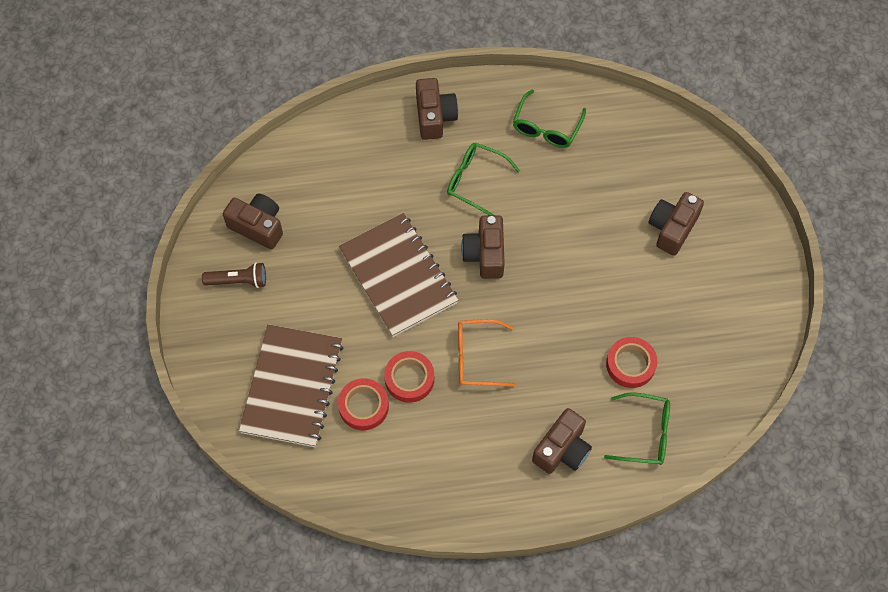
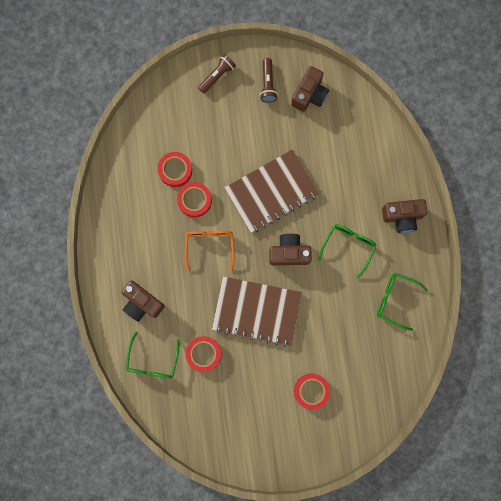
camera: 90 degrees right, 15 degrees up
brown notebook [239,324,344,447] -> brown notebook moved to [212,276,302,347]
brown camera [649,192,704,256] -> red tape [294,374,330,410]
none -> brown flashlight [198,54,236,94]

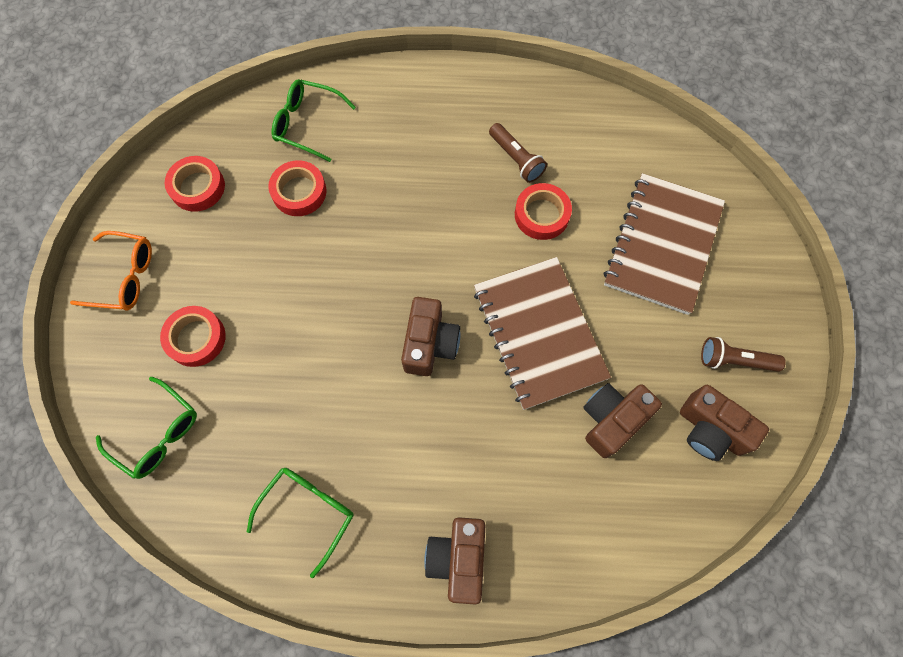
camera: 100 degrees right, 10 degrees down
brown camera [121,280,165,322] -> brown camera moved to [583,383,662,458]
red tape [158,152,192,187] -> red tape moved to [165,156,225,212]
orange glasses [185,231,235,272] -> orange glasses moved to [70,231,152,311]
brown flashlight [198,54,236,94] -> brown flashlight moved to [489,123,547,183]
brown notebook [212,276,302,347] -> brown notebook moved to [604,173,725,315]
green glasses [318,224,377,279] -> green glasses moved to [96,377,197,479]

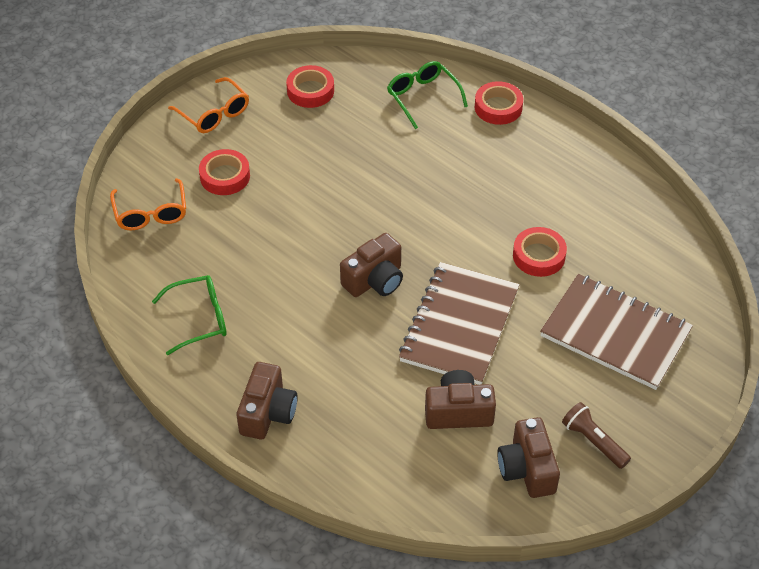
camera: 40 degrees right, 20 degrees down
green glasses [96,377,197,479] -> orange glasses [110,178,186,230]
red tape [268,160,326,216] -> red tape moved to [475,81,523,125]
brown camera [424,517,485,605] -> brown camera turned 150 degrees clockwise [237,362,298,439]
brown flashlight [489,123,547,183] -> none
brown notebook [604,173,725,315] -> brown notebook turned 60 degrees clockwise [540,274,693,390]

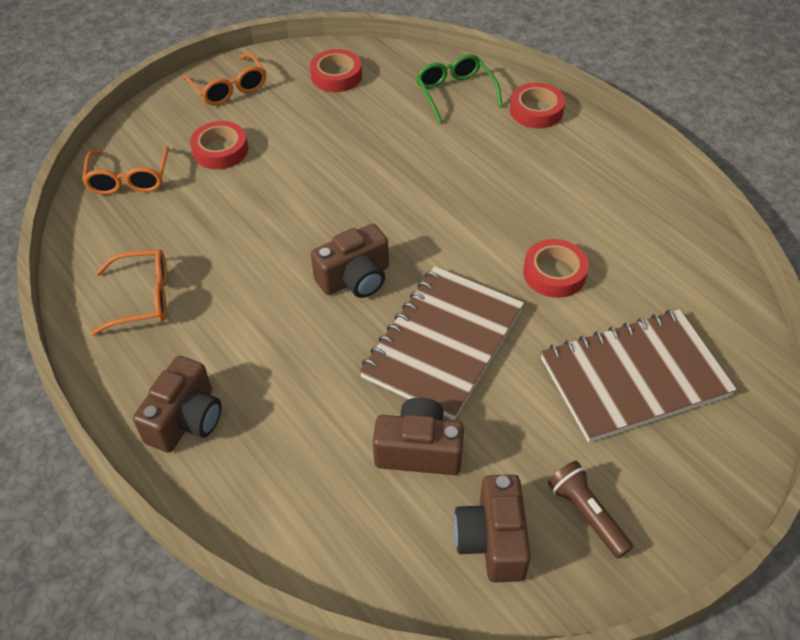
camera: 10 degrees right, 0 degrees up
green glasses [152,275,227,355] -> orange glasses [90,249,167,335]
brown notebook [540,274,693,390] -> brown notebook turned 60 degrees counterclockwise [541,309,737,442]

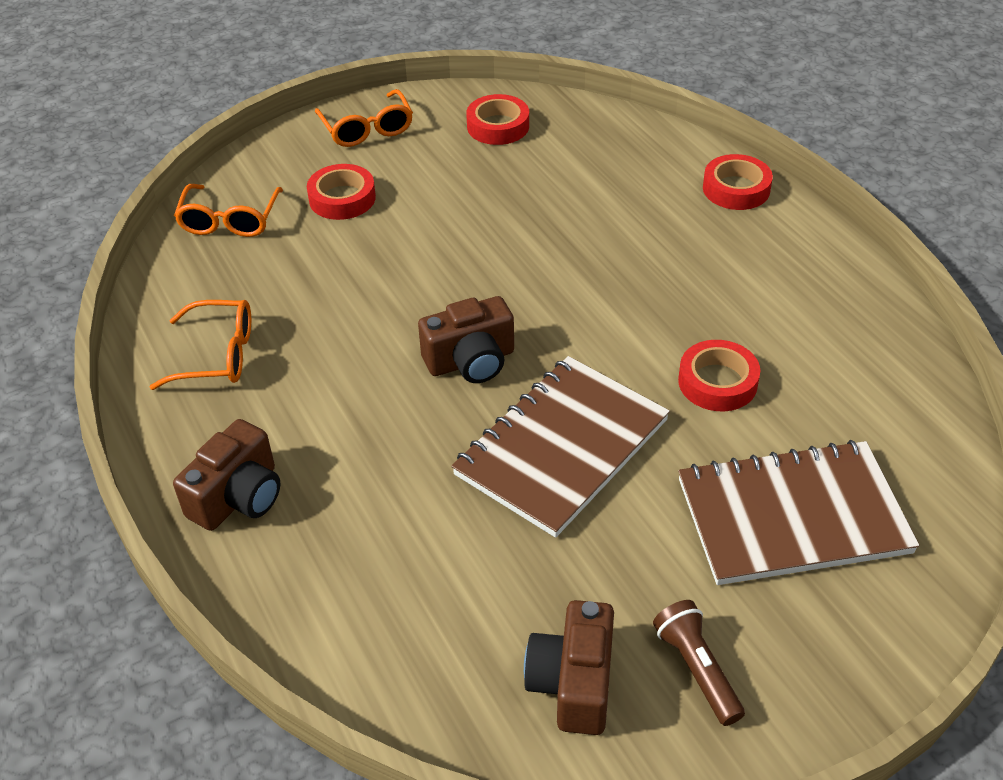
camera: 10 degrees right, 5 degrees down
brown camera [373,397,464,475] -> none
green glasses [416,54,503,124] -> none

